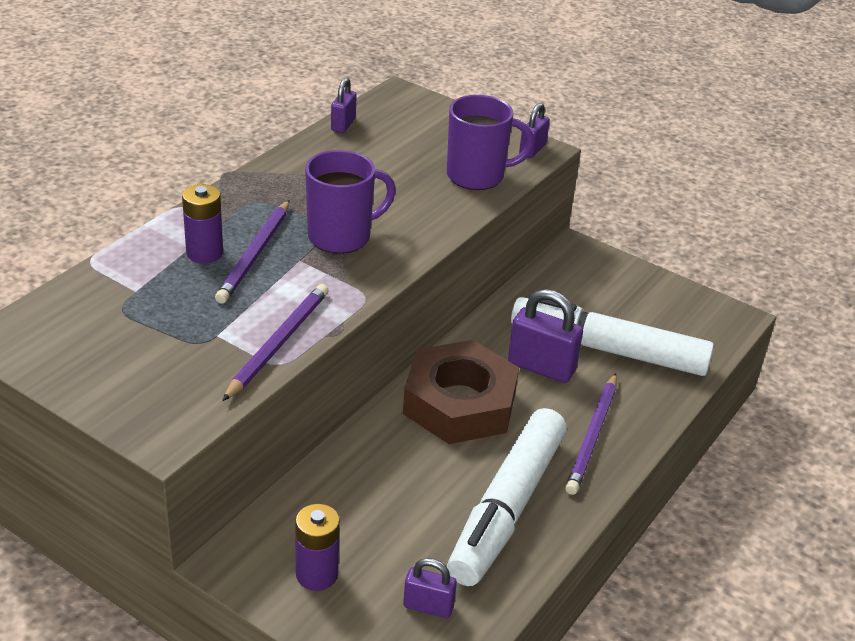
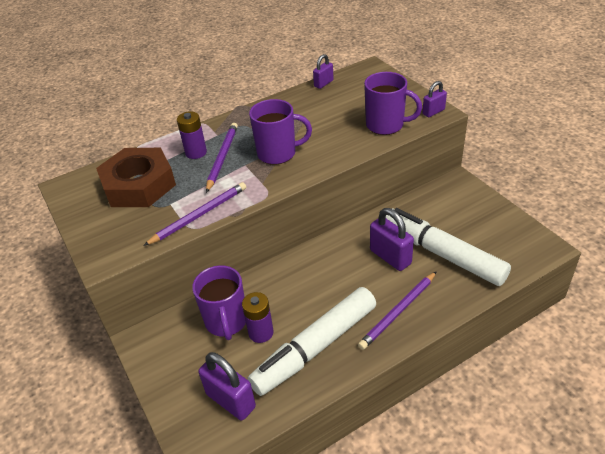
camera: 30 degrees right, 5 degrees up
purple pencil [215,200,289,304] -> purple pencil turned 150 degrees clockwise [206,123,238,193]
purple battery [295,504,340,591] -> purple battery moved to [242,292,273,343]
brown nut [403,340,519,444] -> brown nut moved to [96,148,176,207]
purple padlock [403,558,457,618] -> purple padlock [198,352,256,420], size x1.68
none -> purple mug [192,265,246,340]

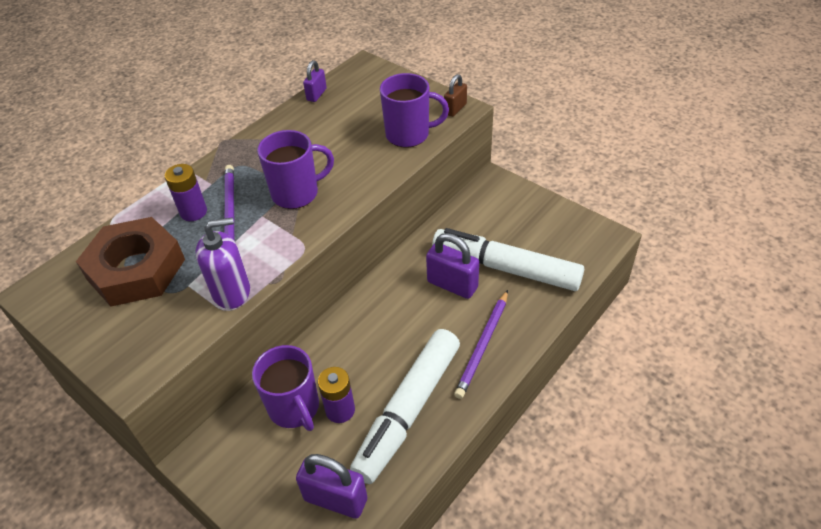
camera: 20 degrees left, 5 degrees up
purple pencil [143,182,246,246] -> purple soap dispenser [195,217,250,309]
purple padlock [423,81,447,117] -> brown padlock [444,74,467,117]

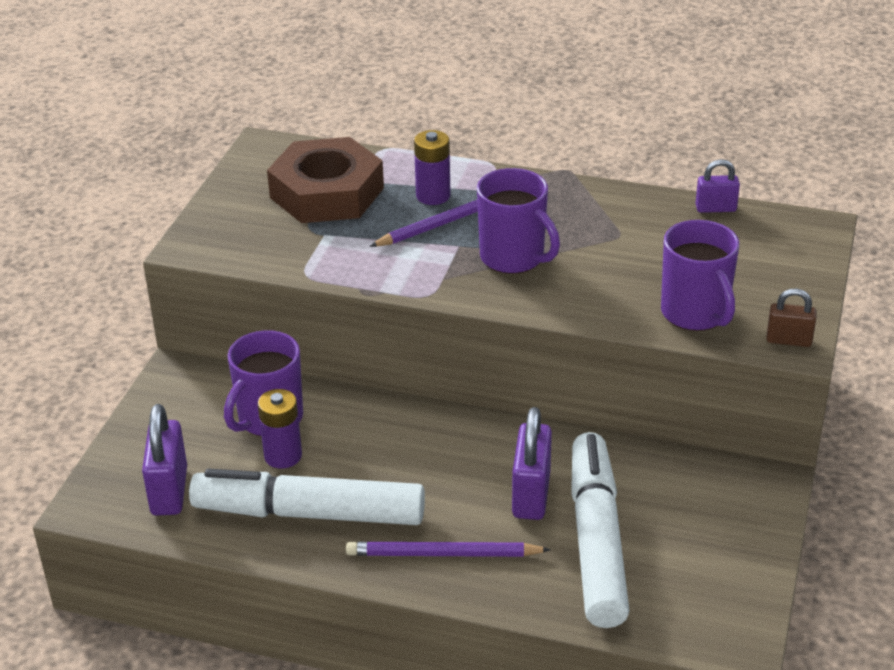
camera: 65 degrees right, 10 degrees down
purple soap dispenser [195,217,250,309] -> none

